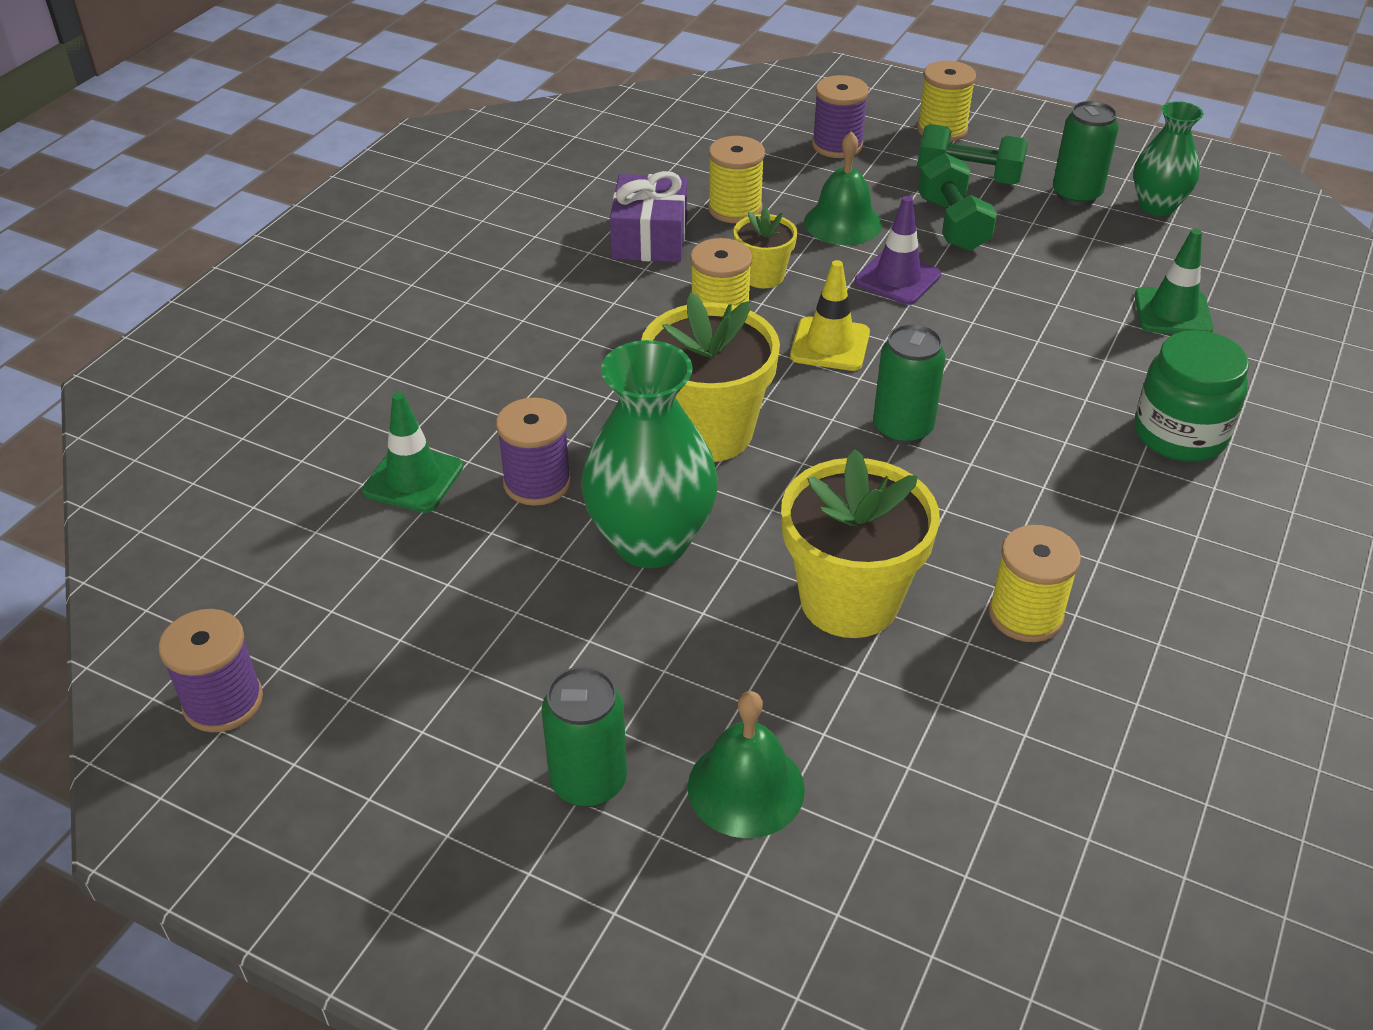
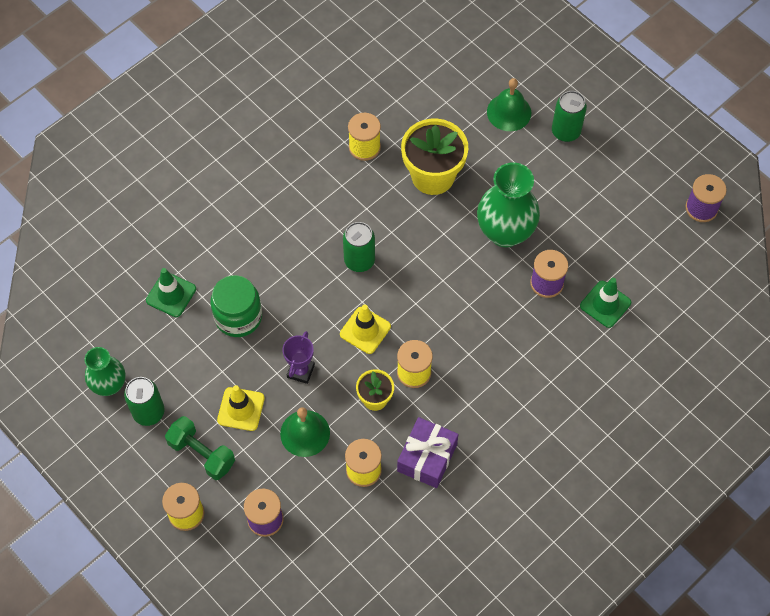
camera: 160 degrees left, 20 degrees up
yellow flower pot [641,292,780,462] -> none
purple traffic cone [855,196,941,305] -> purple trophy [283,331,315,384]
green dumbbell [918,153,997,251] -> yellow traffic cone [217,385,265,431]
green jar [1134,330,1249,462] -> green jar moved to [210,275,262,337]

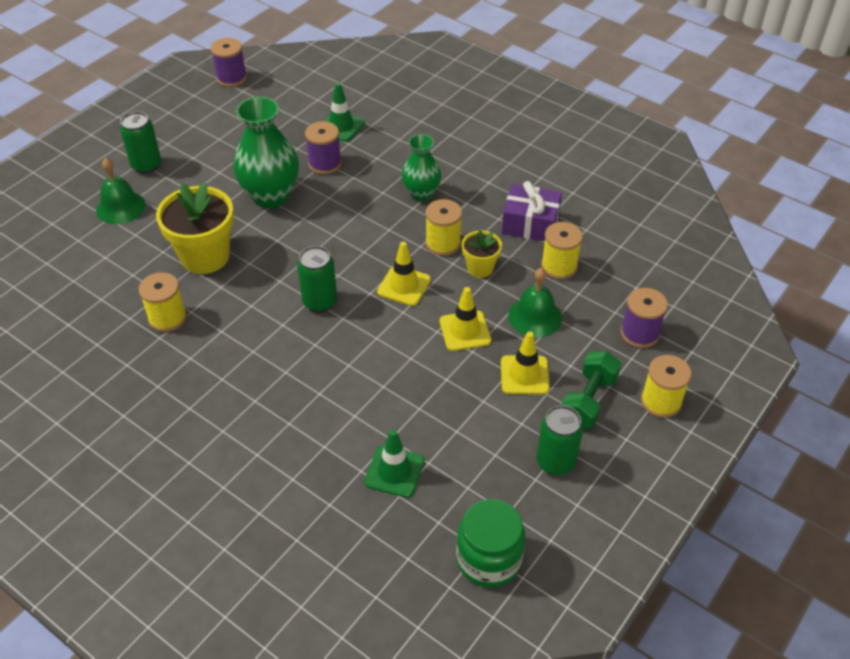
camera: 100 degrees left, 15 degrees down
green vase [85,347,125,396] -> green vase moved to [402,134,441,201]
green jar [210,275,262,337] -> green jar moved to [456,499,526,588]
purple trophy [283,331,315,384] -> yellow traffic cone [440,287,491,351]

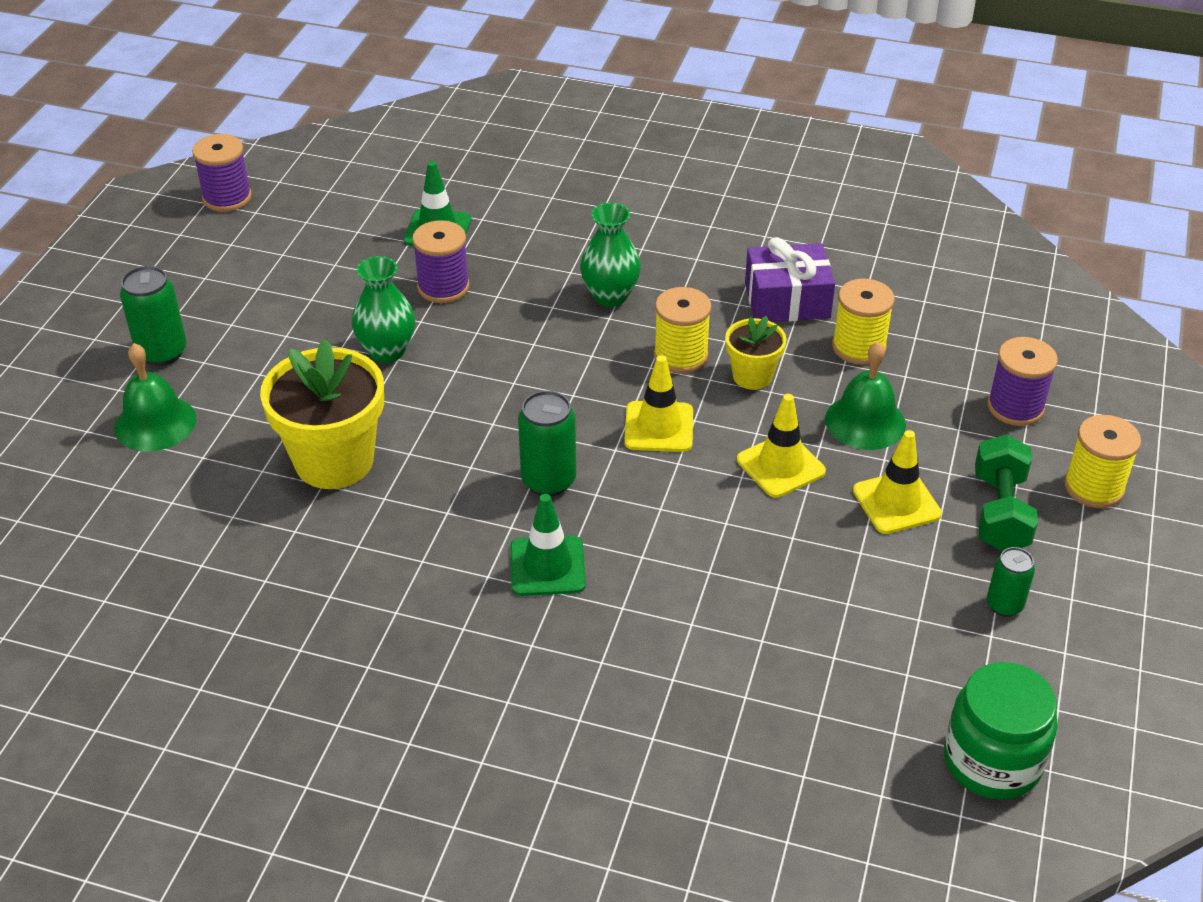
camera: 20 degrees left, 5 degrees down
yellow spool [139,272,187,332] -> none
green vase [233,97,299,208] -> green vase [352,256,415,363], size x0.62
green traffic cone [364,429,424,498] -> green traffic cone moved to [510,494,586,596]
green can [536,405,583,476] -> green can [987,547,1035,617], size x0.63

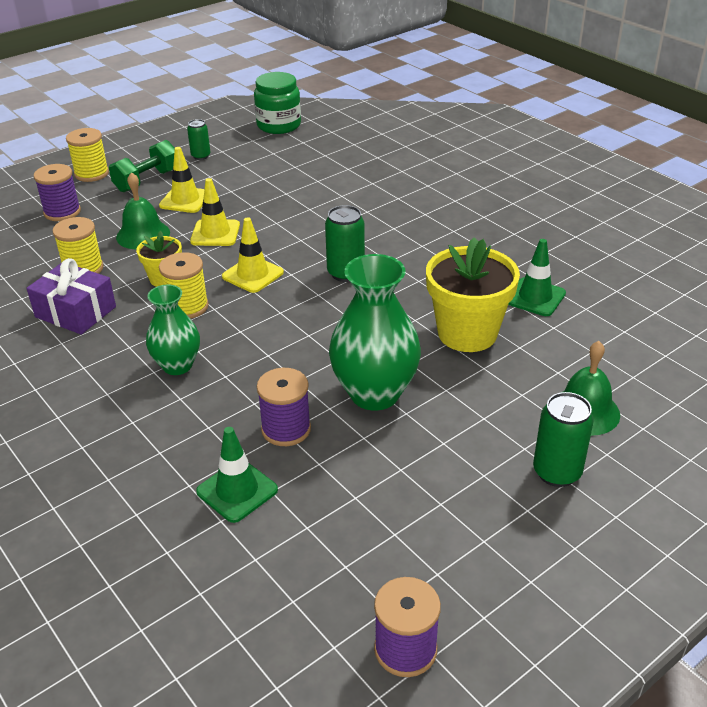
camera: 145 degrees left, 5 degrees down
green vase [352,256,415,363] -> green vase [329,254,421,411], size x1.62
green traffic cone [510,494,586,596] -> green traffic cone moved to [508,239,566,316]

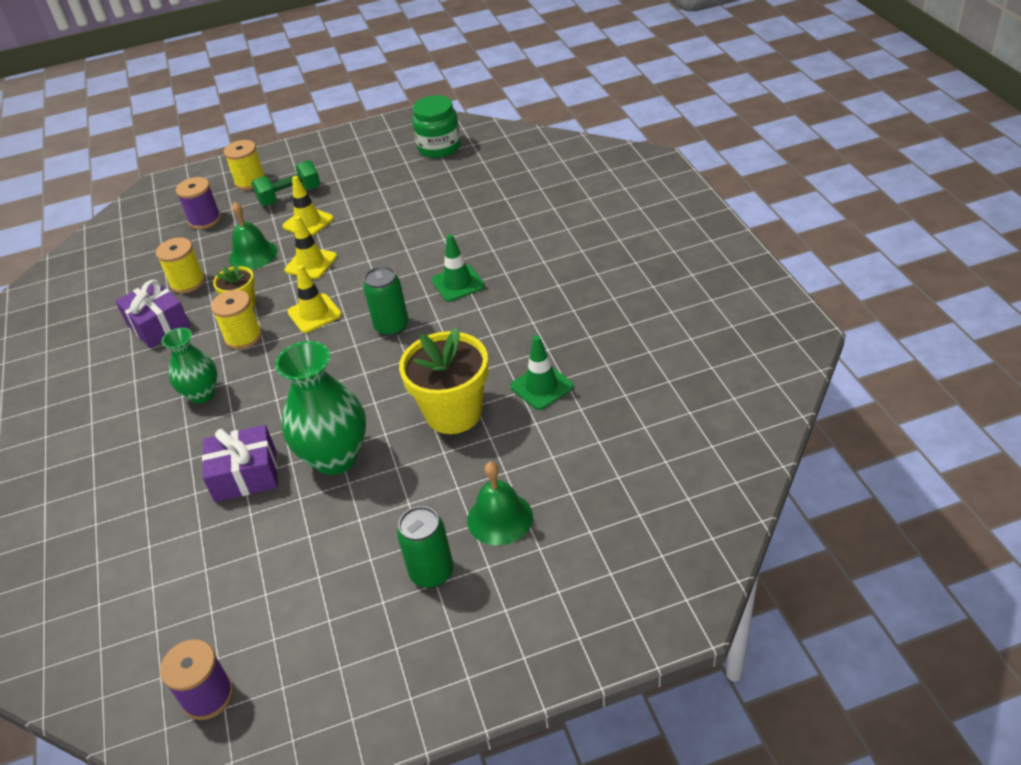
camera: 25 degrees right, 5 degrees up
green can [187,119,210,160] -> none
green traffic cone [196,427,278,523] -> green traffic cone moved to [432,234,485,302]
purple spool [257,368,311,446] -> purple gift [202,425,278,502]

